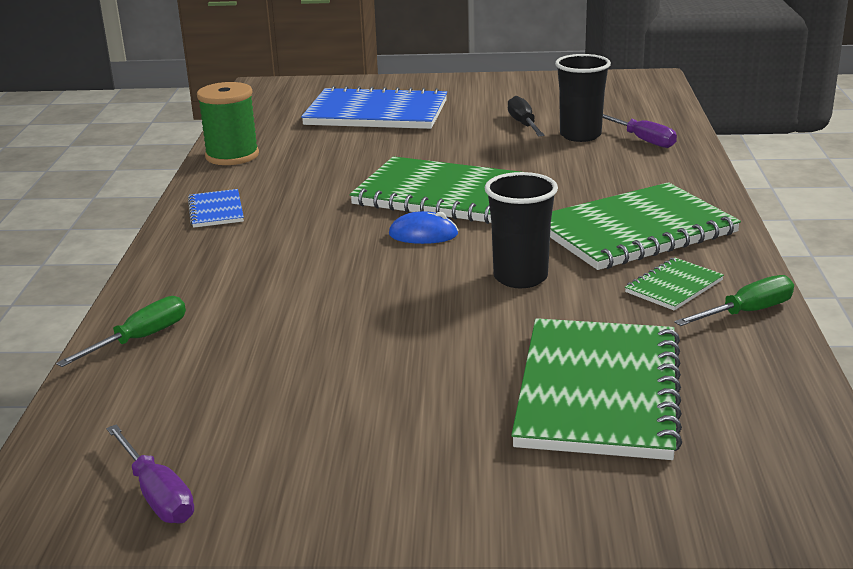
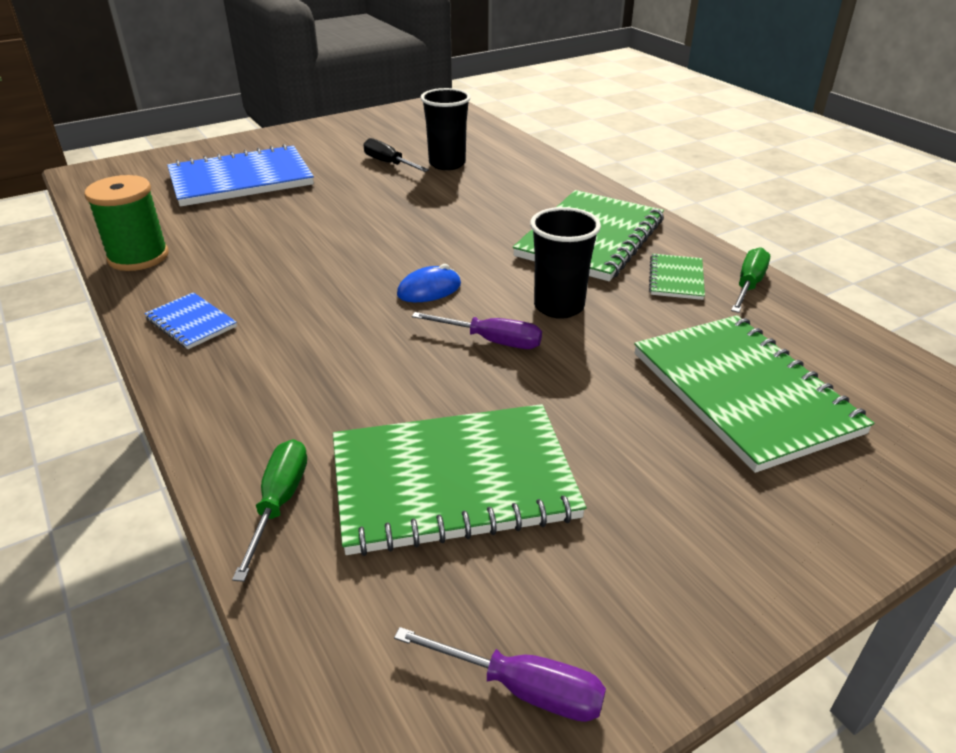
camera: 35 degrees left, 10 degrees up
green notebook [350,156,520,224] -> green notebook moved to [333,404,586,556]
purple screwdriver [603,114,677,148] -> purple screwdriver moved to [412,312,542,349]

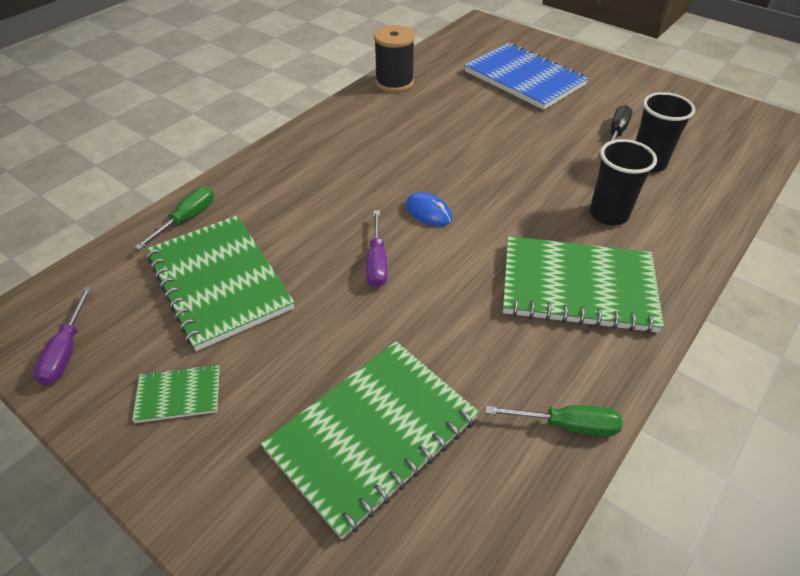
camera: 70 degrees right, 10 degrees up
green spool [84,175,169,271] -> black spool [374,25,415,92]
blue notebook [144,292,237,349] -> none
green screwdriver [232,439,307,582] -> green screwdriver turned 45 degrees counterclockwise [135,187,214,250]
black cup [530,207,601,319] -> black cup moved to [590,139,657,225]
green notebook [649,254,705,300] -> green notebook moved to [132,364,220,423]

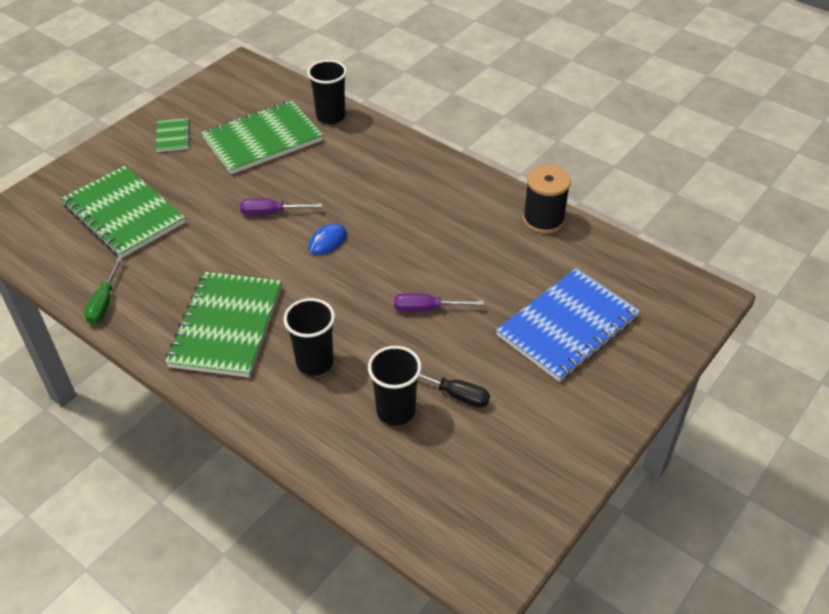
camera: 90 degrees right, 0 degrees up
purple screwdriver [33,287,92,385] -> purple screwdriver moved to [394,293,484,312]
green screwdriver [135,187,214,250] -> black cup [307,60,347,124]

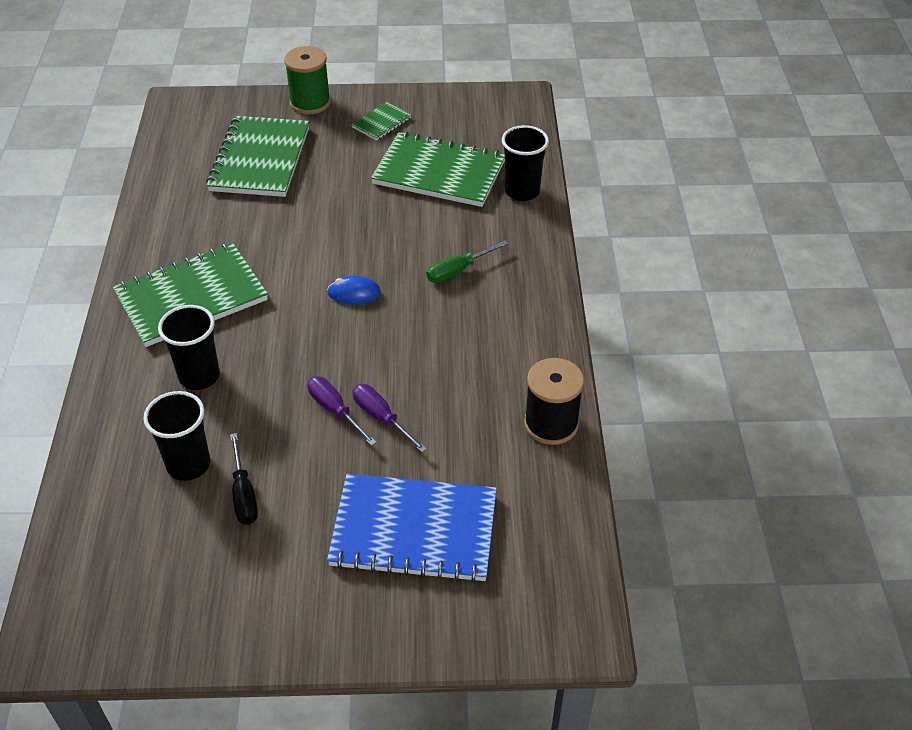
camera: 50 degrees right, 0 degrees up
green screwdriver [84,256,123,324] -> green screwdriver moved to [426,241,508,283]
purple screwdriver [240,199,322,215] -> purple screwdriver moved to [353,384,427,453]
none -> green spool [284,46,331,114]

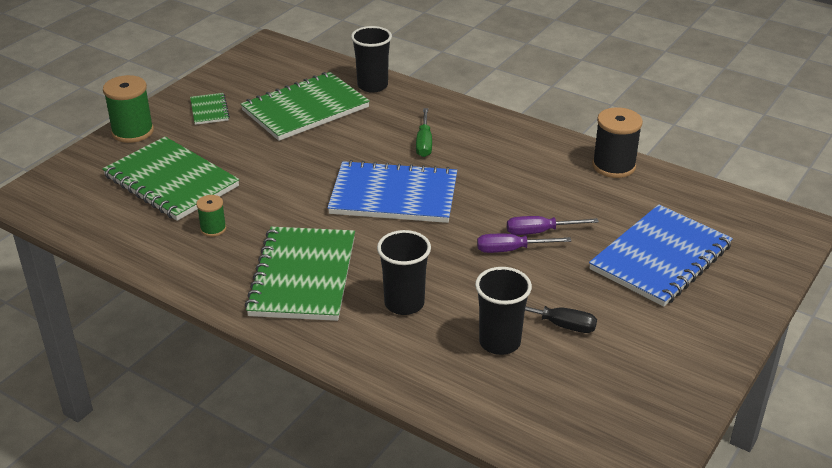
camera: 55 degrees left, 10 degrees down
blue mouse [327,275,381,304] -> blue notebook [327,160,457,223]
none -> green spool [196,195,226,237]

